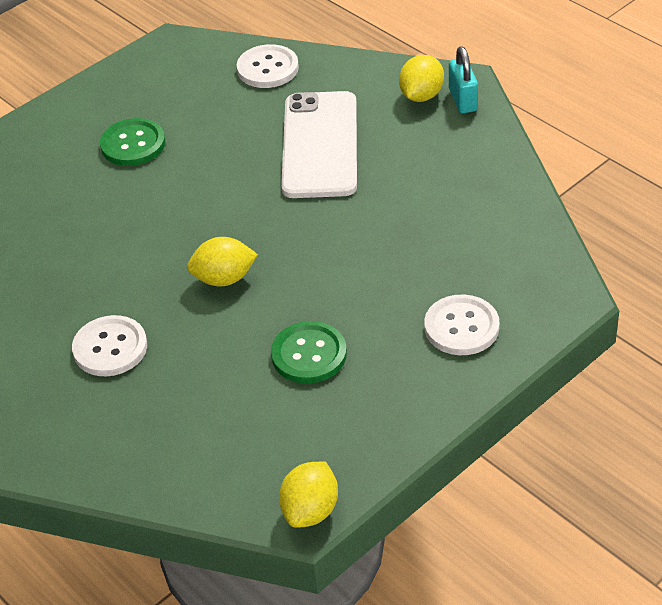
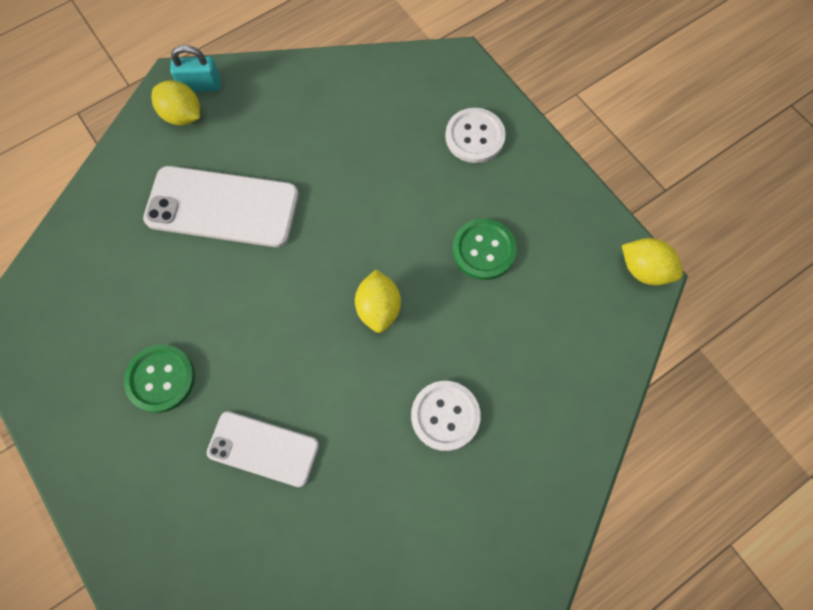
camera: 85 degrees left, 25 degrees up
white button [237,44,299,88] -> none
none -> white phone [207,411,319,487]

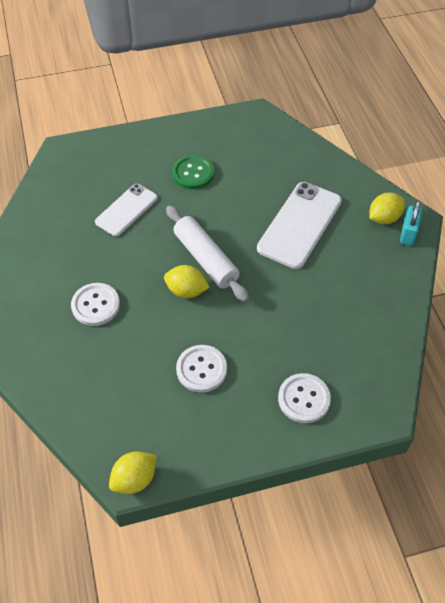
camera: 110 degrees right, 15 degrees down
green button [452,219,517,280] -> white button [176,345,227,393]
none -> white rolling pin [166,205,249,302]

